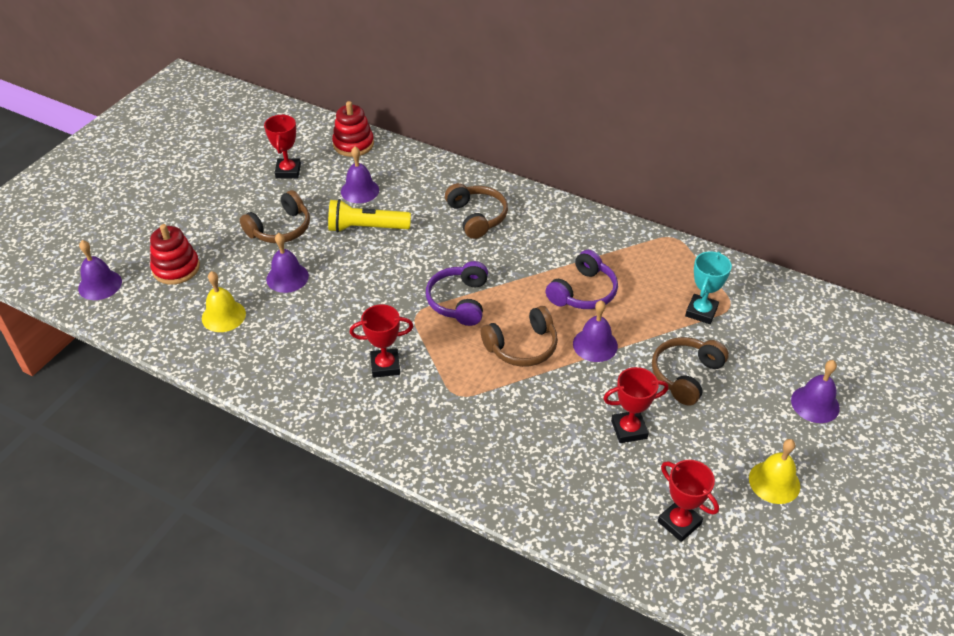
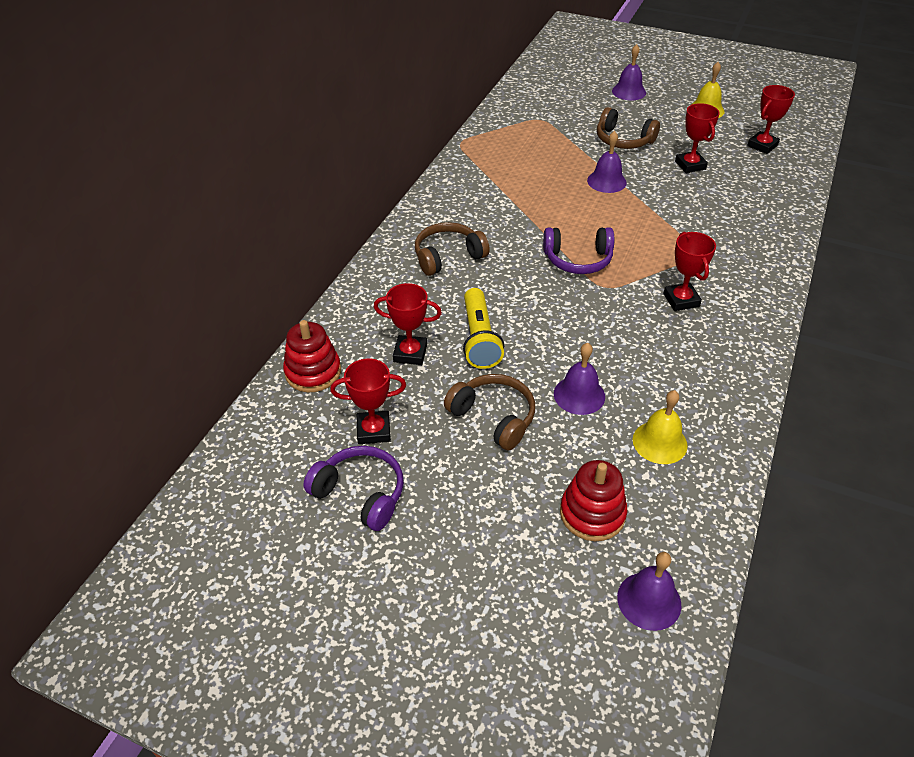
camera: 95 degrees left, 0 degrees up
purple bell [341,146,379,203] -> red trophy [374,283,442,365]
brown headphones [481,306,558,367] -> none
purple headphones [545,250,618,309] -> purple headphones moved to [303,446,404,531]
turquoise trophy [685,251,732,324] -> none

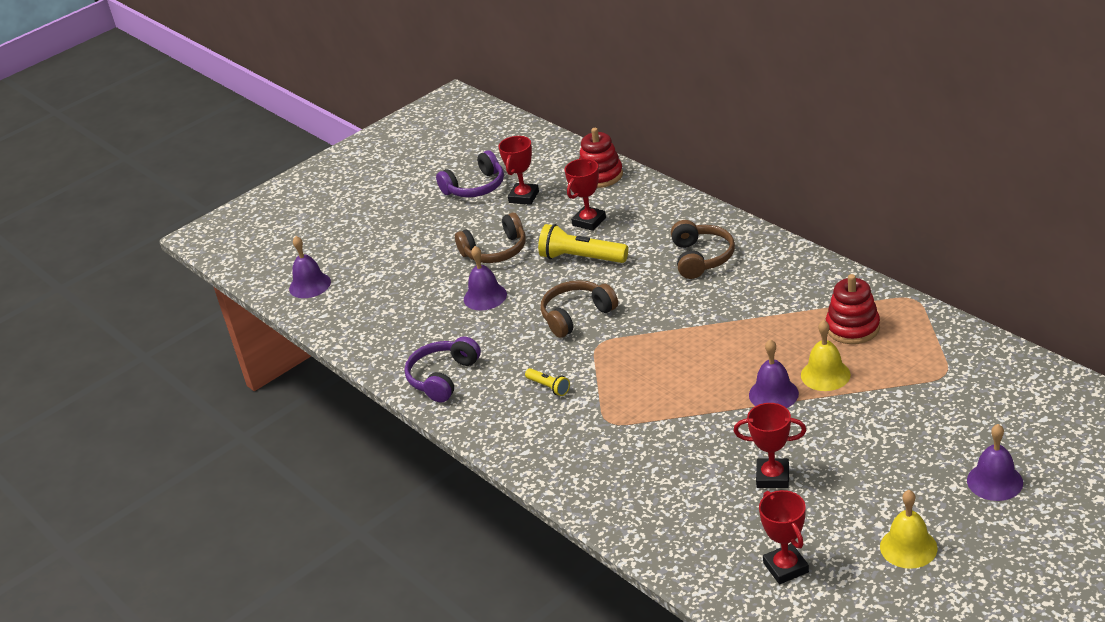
camera: 120 degrees right, 10 degrees down
purple headphones [543,228,614,274] -> purple headphones moved to [404,336,481,402]
red stacking toy [560,460,627,541] -> red stacking toy moved to [826,274,880,344]
brown headphones [597,107,660,149] -> brown headphones moved to [540,280,618,338]
yellow bell [633,390,688,464] -> yellow bell moved to [801,320,851,391]
red trophy [663,232,716,311] -> yellow flashlight [525,368,570,396]

